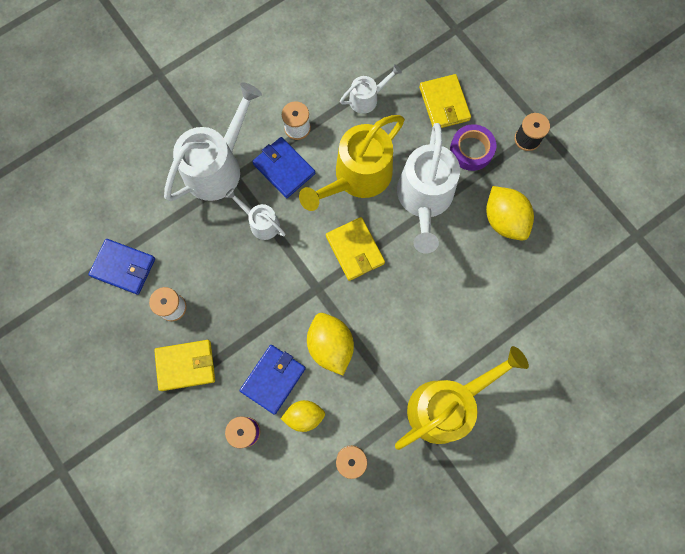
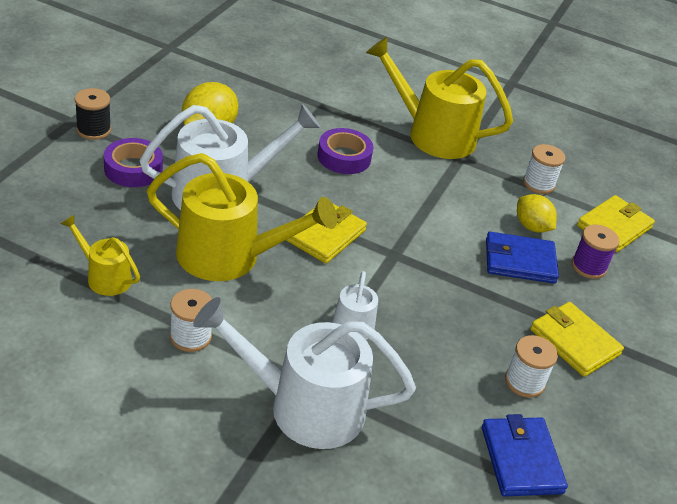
camera: 125 degrees left, 35 degrees down
blue wallet [252,137,315,198] -> none
yellow lemon [307,313,354,375] -> none
white watering can [340,64,402,114] -> yellow watering can [61,214,140,296]
yellow wallet [419,74,471,128] -> yellow wallet moved to [577,195,655,252]
none -> purple tape [317,128,374,174]

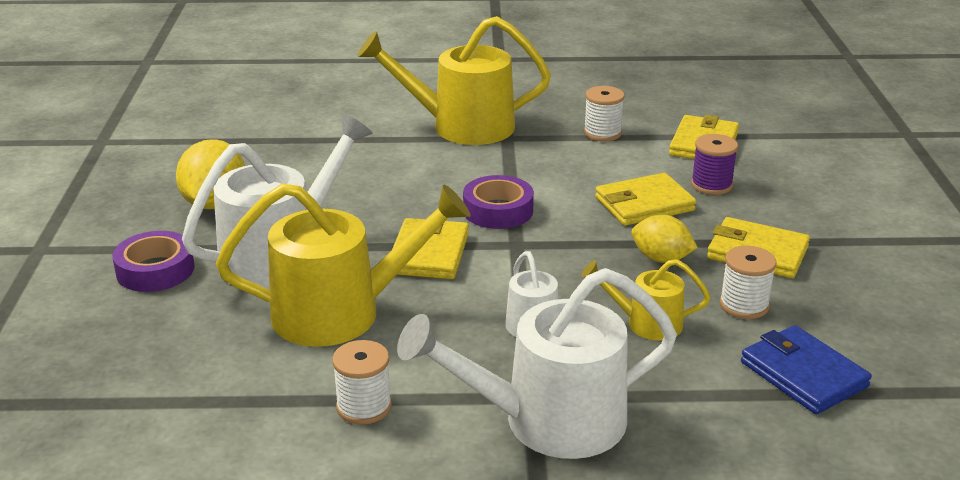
camera: 20 degrees left, 10 degrees down
yellow watering can [61,214,140,296] -> yellow watering can moved to [582,259,711,340]
black spool [75,88,111,140] -> none
purple tape [317,128,374,174] -> purple tape moved to [463,175,534,229]
blue wallet [486,232,559,284] -> yellow wallet [595,173,696,226]
yellow lemon [517,194,557,233] -> yellow lemon moved to [632,215,698,263]

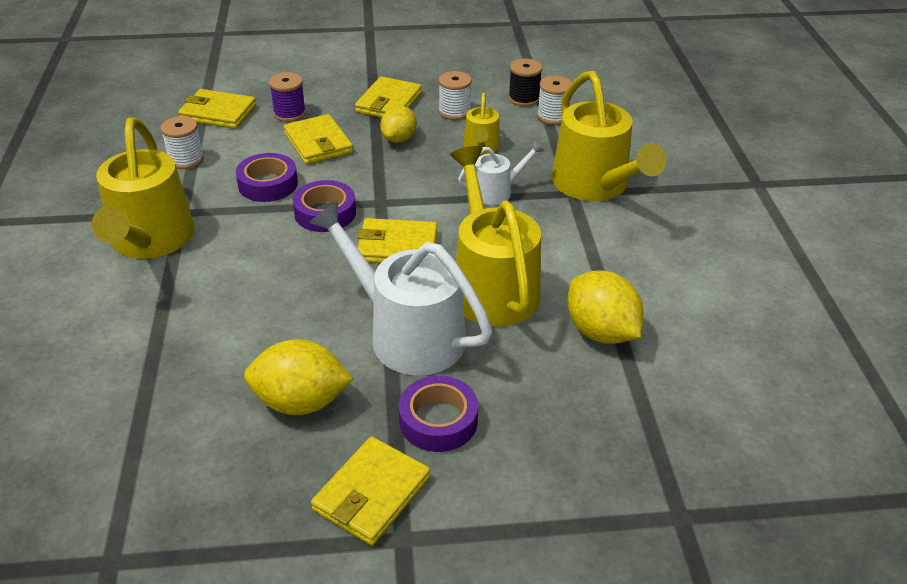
camera: 95 degrees left, 10 degrees up
white spool [332,340,392,425] -> white spool moved to [537,76,572,125]
white watering can [397,268,677,459] -> yellow watering can [552,71,667,201]
blue wallet [741,325,872,414] -> black spool [508,59,542,107]
none -> purple tape [236,153,298,202]
none -> yellow wallet [311,437,430,546]
none -> yellow lemon [567,271,643,344]

